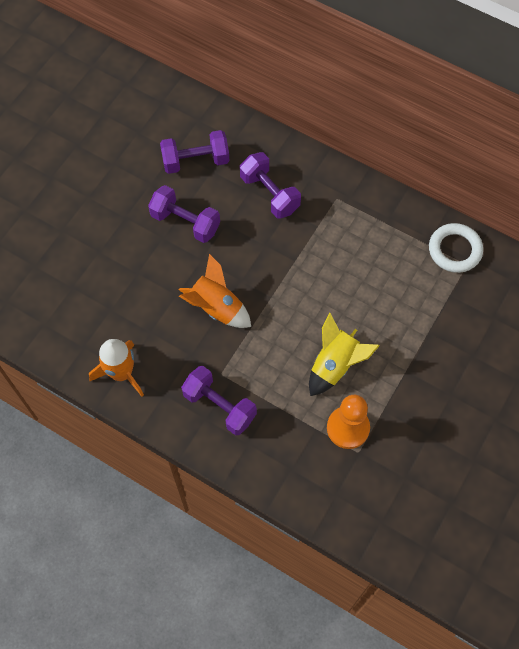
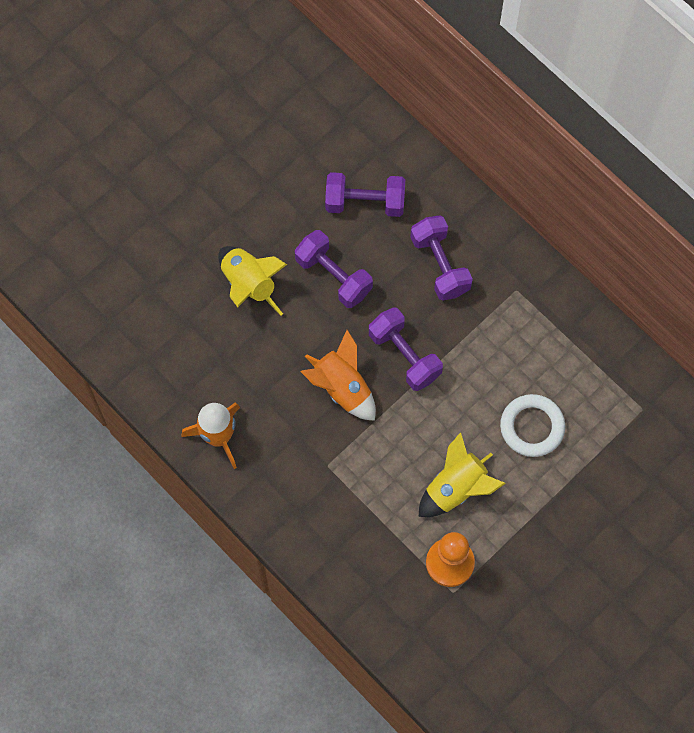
camera: 15 degrees right, 5 degrees up
purple dumbbell [181,366,257,435] -> purple dumbbell moved to [369,307,443,391]
white ring [429,223,483,273] -> white ring moved to [500,394,565,457]
none -> yellow rocket [218,246,287,316]

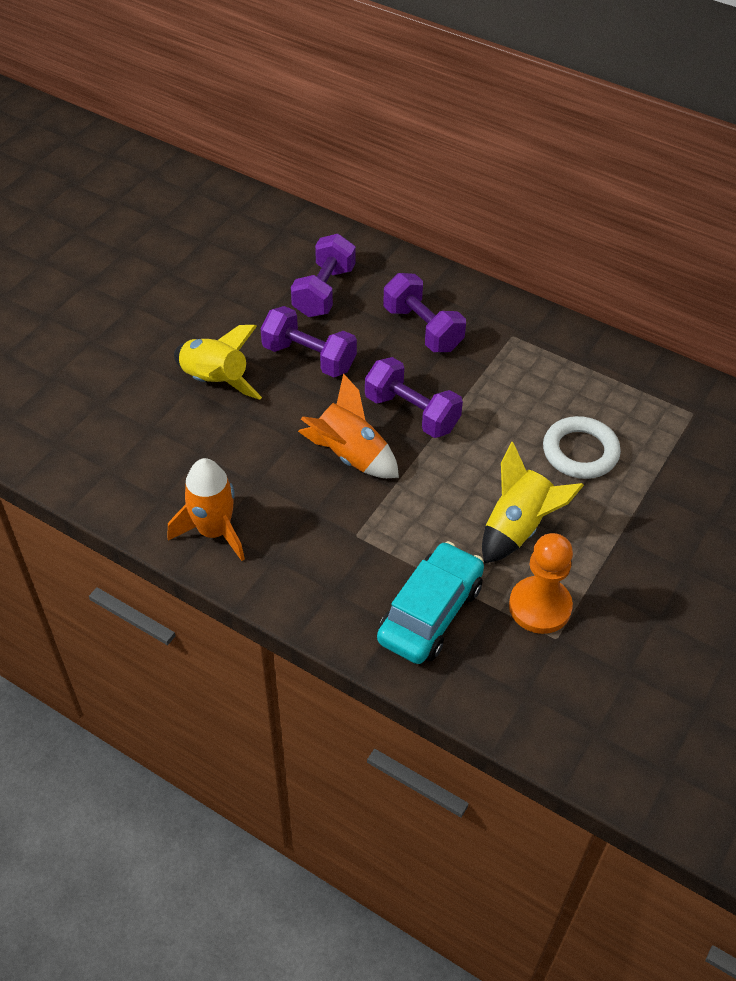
camera: 15 degrees left, 20 degrees down
purple dumbbell [325,172,405,217] -> purple dumbbell turned 60 degrees counterclockwise [291,234,356,317]
none -> turquoise car [377,541,484,664]

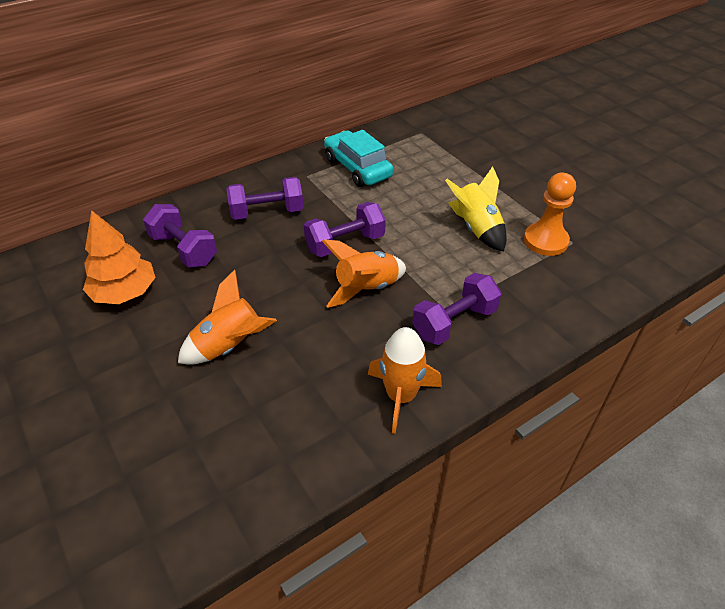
camera: 65 degrees left, 5 degrees down
yellow rocket [174,325,262,400] -> orange rocket [178,270,277,365]
purple dumbbell [261,306,357,377] -> purple dumbbell moved to [412,273,502,345]
turquoise car [377,541,484,664] -> turquoise car moved to [324,130,393,187]
white ring [543,416,621,479] -> none
none -> orange tree [83,210,156,304]

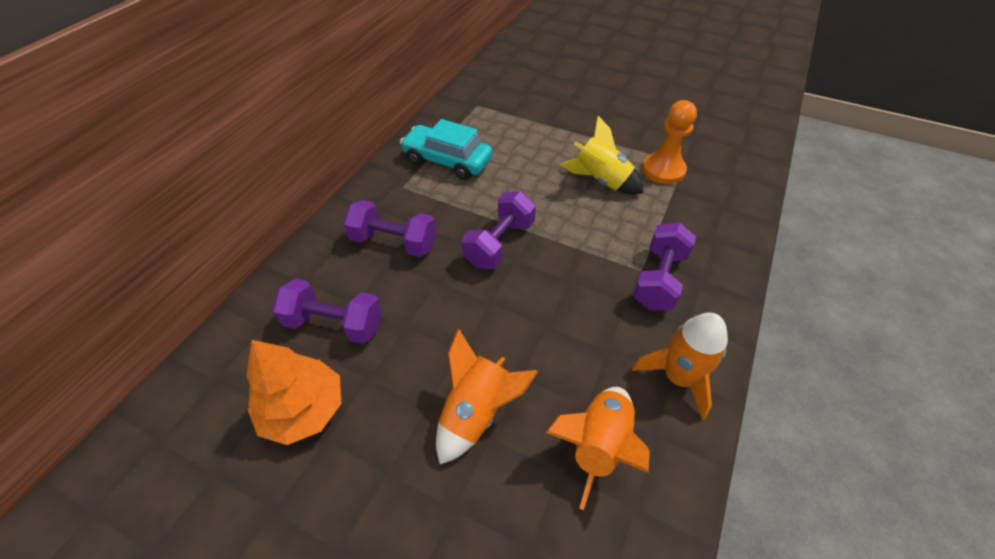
camera: 30 degrees left, 5 degrees up
purple dumbbell [226,177,304,220] -> purple dumbbell turned 60 degrees clockwise [343,200,436,257]
orange rocket [322,239,406,308] -> orange rocket moved to [546,387,650,510]

